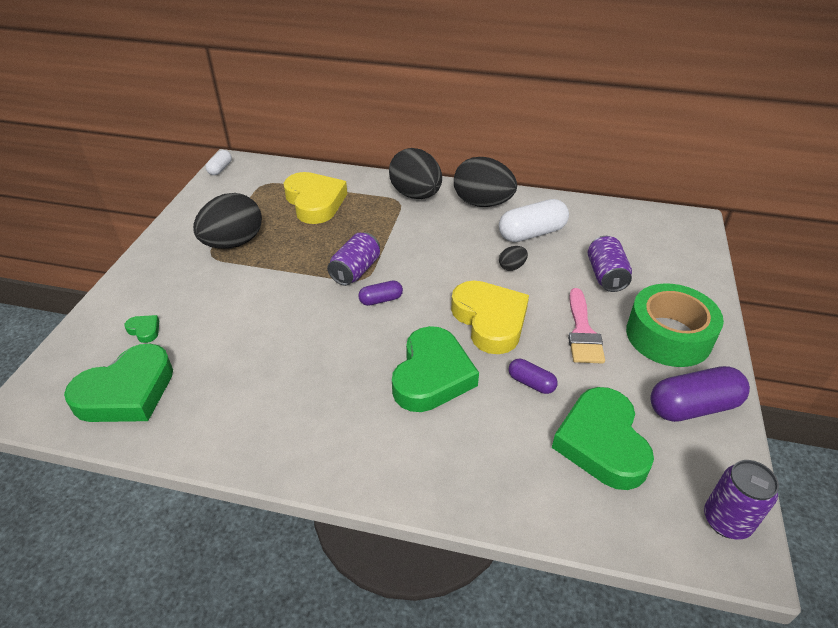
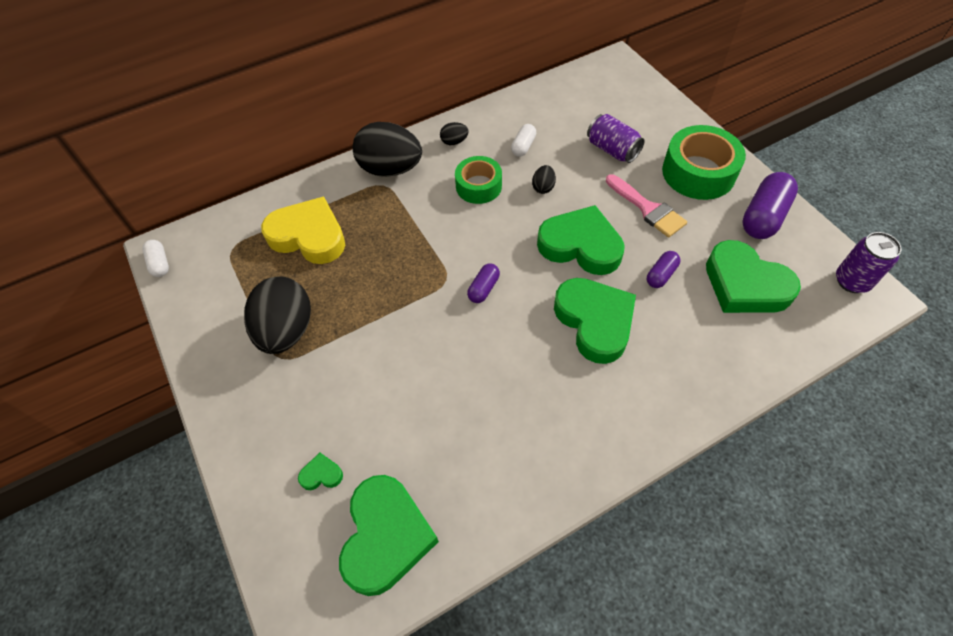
camera: 40 degrees left, 15 degrees up
purple can [327,232,380,286] -> none
yellow heart [451,280,529,354] -> green heart [537,205,625,275]
black egg [454,157,517,207] -> black egg [440,122,469,145], size x0.43
white capsule [499,199,569,242] -> white capsule [511,124,536,157], size x0.54
purple capsule [509,359,558,394] -> purple capsule turned 45 degrees counterclockwise [647,251,680,288]
none -> green tape [455,156,502,204]

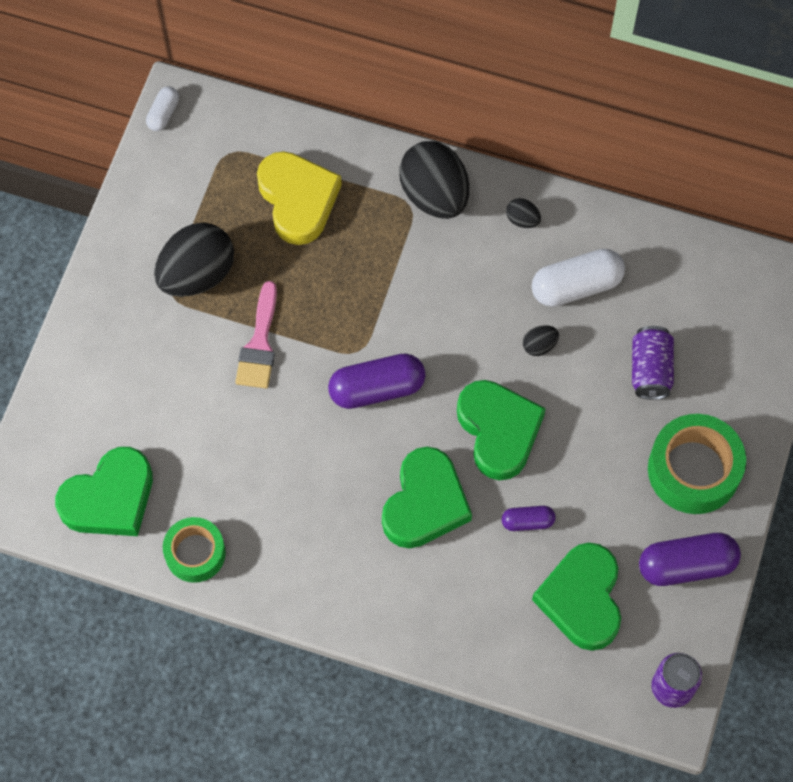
camera: 45 degrees right, 10 degrees up
green heart [298,453,343,490] -> none
green tape [455,156,502,204] -> green tape moved to [163,517,226,583]
purple capsule [467,263,500,303] -> purple capsule [328,353,426,409], size x1.87
white capsule [511,124,536,157] -> white capsule [532,249,625,307], size x1.87
pink brush [606,174,687,238] -> pink brush moved to [235,281,277,389]

